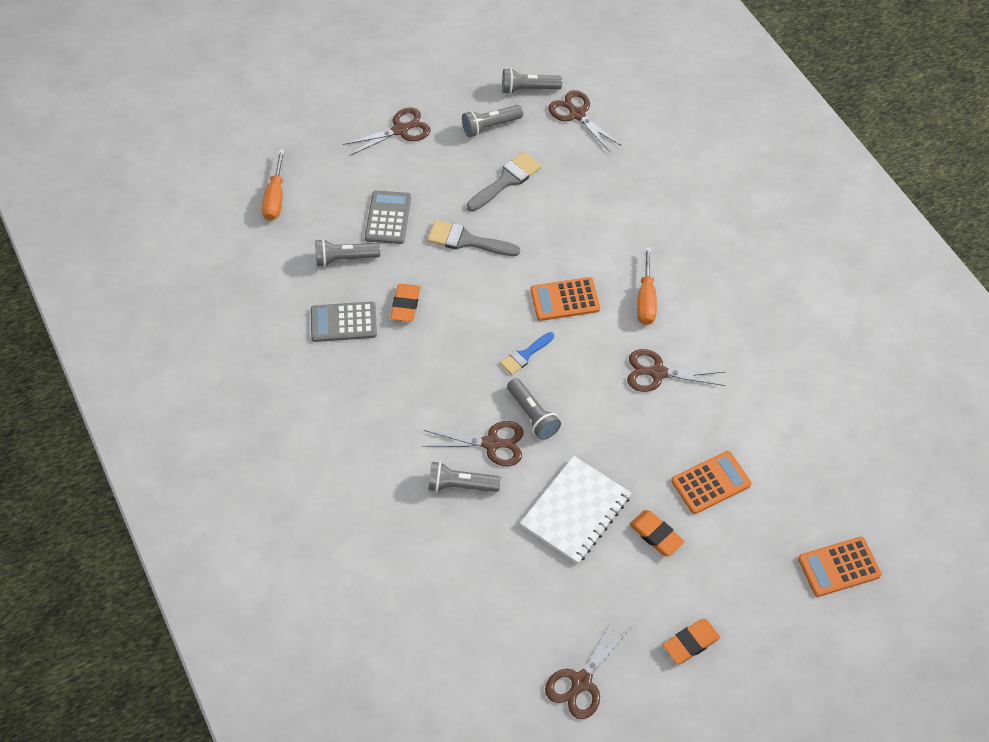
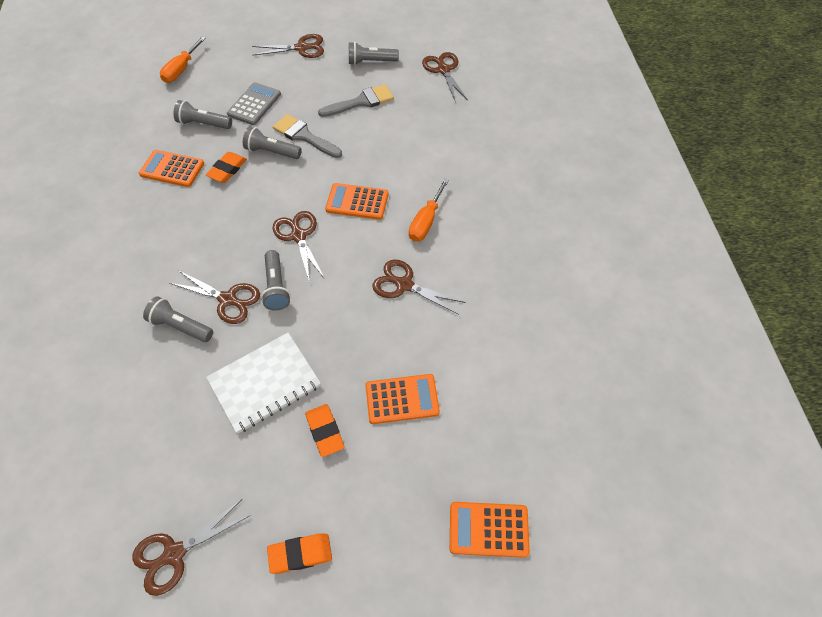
camera: 20 degrees right, 0 degrees up
grey calculator [311,302,377,342] -> orange calculator [139,150,204,187]
blue brush [500,332,554,375] -> brown scissors [272,211,325,283]
grey flashlight [502,68,562,94] -> grey flashlight moved to [243,127,302,159]

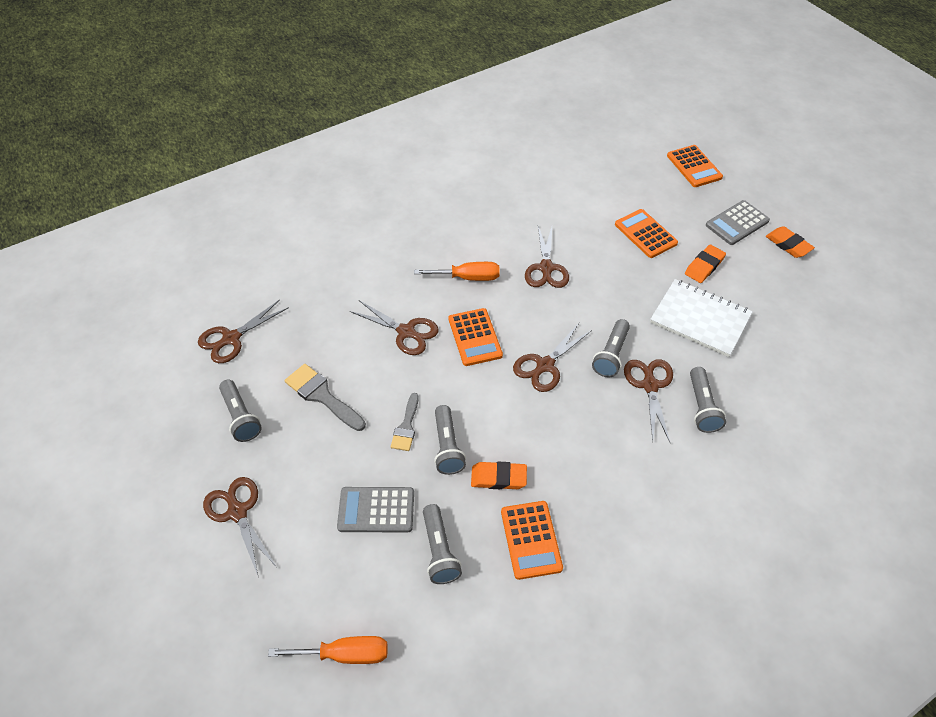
camera: 115 degrees left, 5 degrees down
brown scissors [132,500,251,596] -> brown scissors moved to [350,300,439,355]
grey flashlight [261,250,291,311] -> grey flashlight turned 150 degrees clockwise [592,319,630,377]
grey brush [273,114,342,158] -> grey brush [391,393,419,451], size x0.66
none -> grey calculator [706,200,770,245]

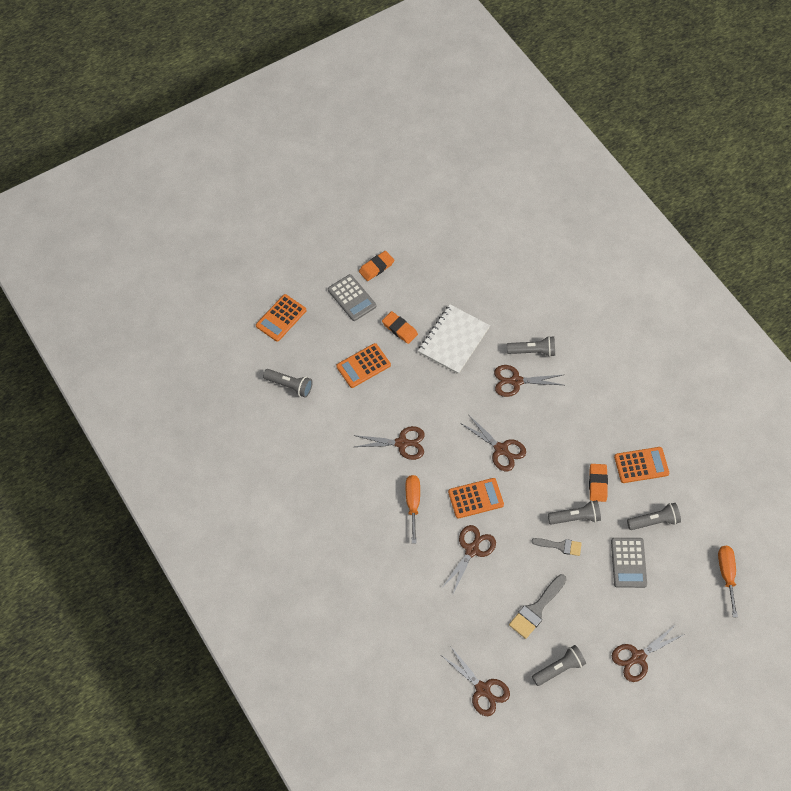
camera: 90 degrees left, 10 degrees up
grey flashlight [592,319,630,377] -> grey flashlight moved to [263,369,313,398]
orange calculator [667,145,723,187] -> orange calculator turned 150 degrees clockwise [256,294,306,342]

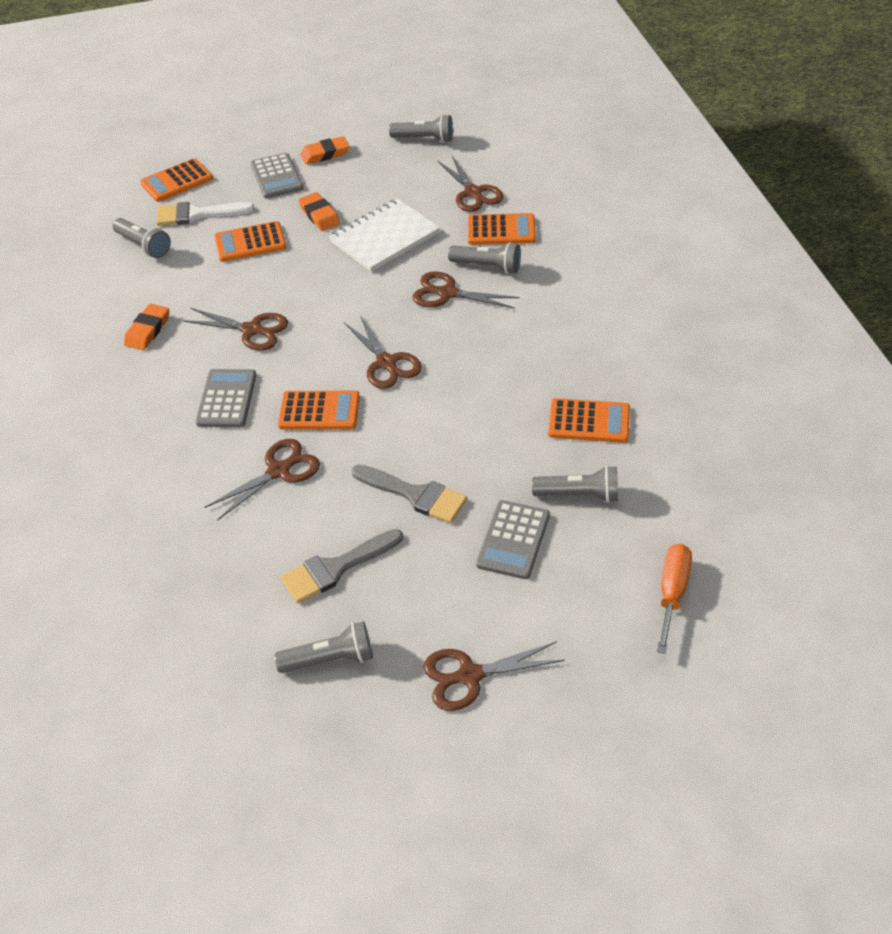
camera: 20 degrees right, 15 degrees down
orange screwdriver [406,475,420,544] -> grey calculator [195,369,256,427]
brown scissors [442,647,510,716] -> brown scissors moved to [438,156,504,212]
grey brush [532,538,582,556] -> grey brush [351,465,467,523], size x1.52
grey flashlight [548,500,601,525] -> grey flashlight moved to [389,114,453,143]
orange eraser [589,464,608,502] -> orange eraser moved to [124,304,169,350]
none -> white brush [156,202,254,226]
none -> orange calculator [468,213,536,245]

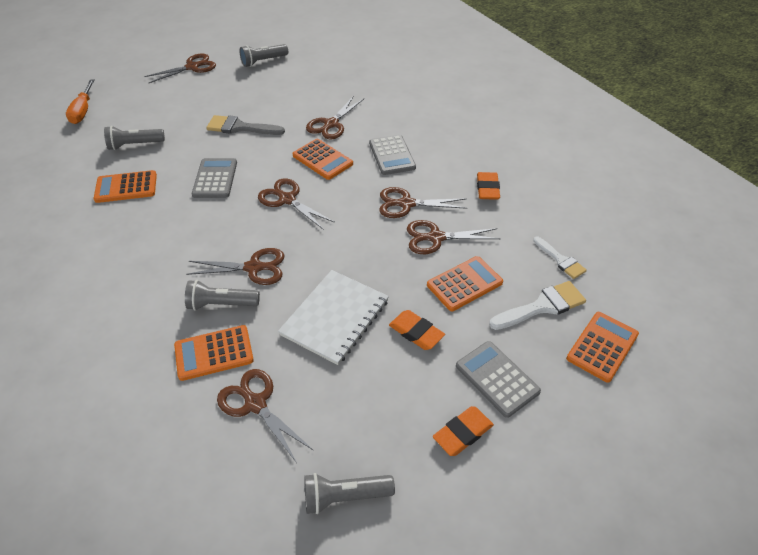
camera: 160 degrees right, 0 degrees up
grey flashlight [113,218,171,258] -> white brush [533,237,587,279]
orange calculator [278,391,360,430] -> orange calculator turned 120 degrees counterclockwise [292,139,353,180]
grey brush [281,529,403,603] -> none
grey calculator [476,500,550,579] -> grey calculator moved to [192,158,237,198]
none -> brown scissors [407,220,500,254]

